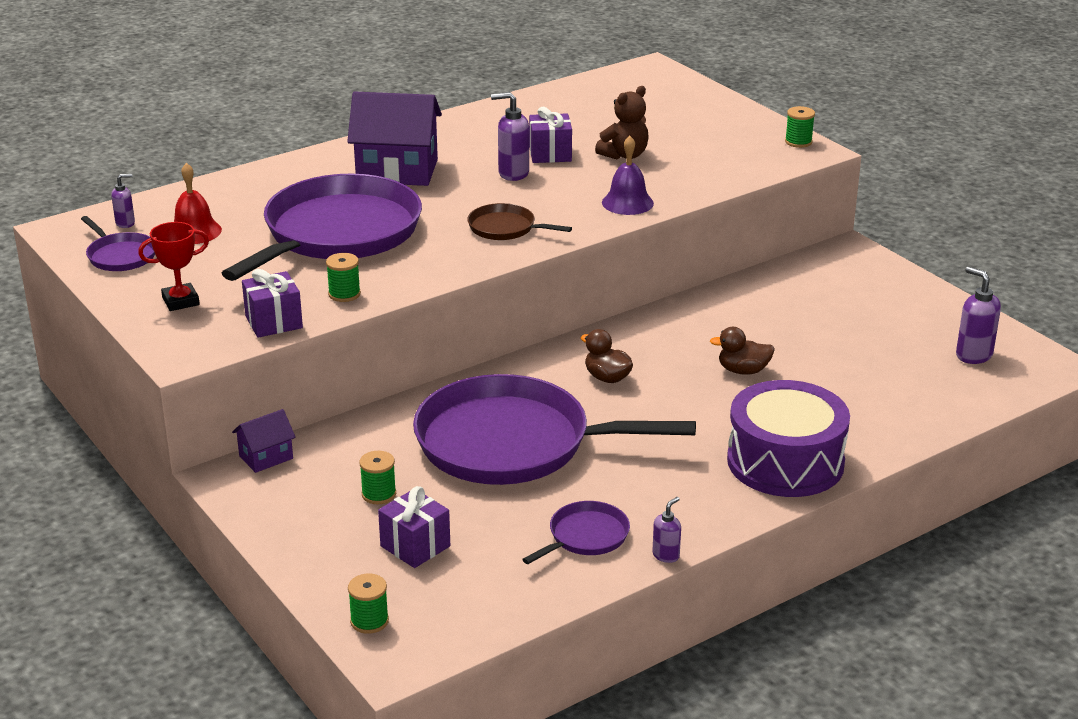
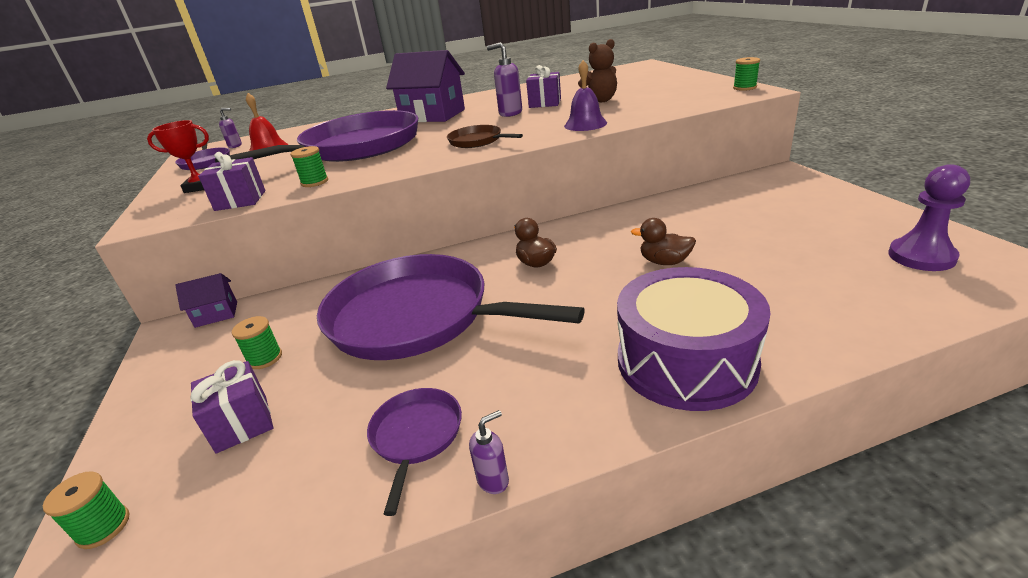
camera: 20 degrees right, 0 degrees up
purple pan [522,501,630,564] -> purple pan turned 60 degrees counterclockwise [367,388,462,516]
purple soap dispenser [956,267,1001,364] -> purple pawn [888,164,970,271]

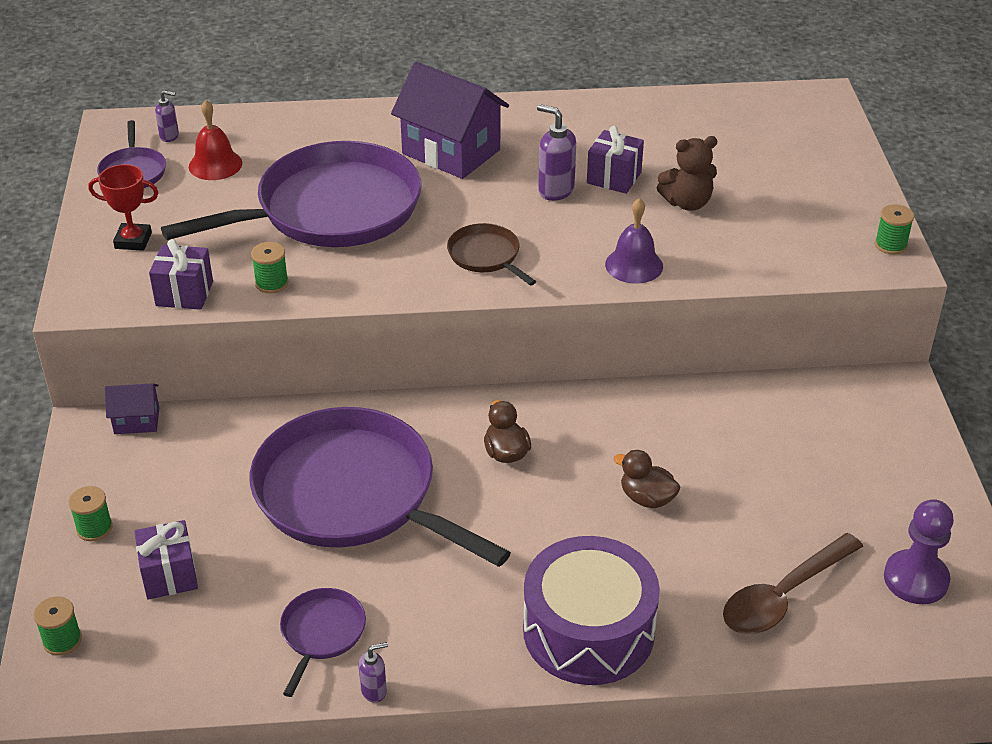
camera: 10 degrees right, 10 degrees up
green spool [232,316,282,369] -> green spool moved to [69,486,113,541]
none -> brown spoon [723,533,863,634]

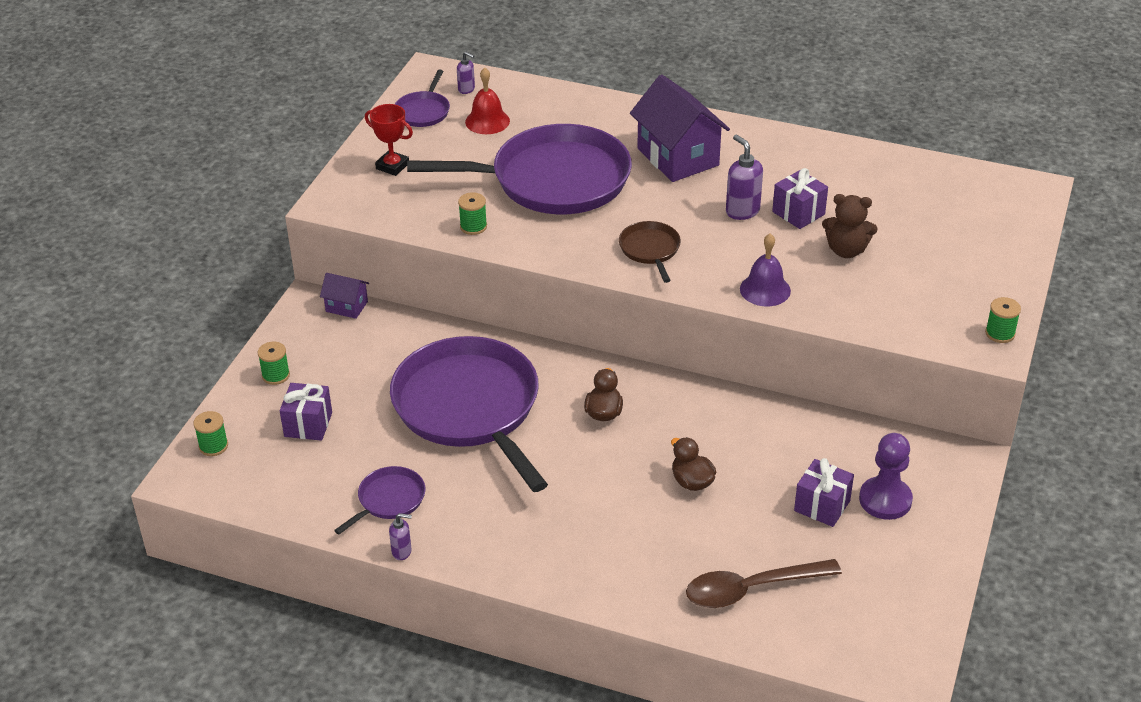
camera: 25 degrees right, 0 degrees up
purple gift [149,239,213,310] -> purple gift moved to [794,458,854,527]
purple drum [523,536,660,685] -> none
purple pawn [884,499,954,604] -> purple pawn moved to [859,433,913,520]

